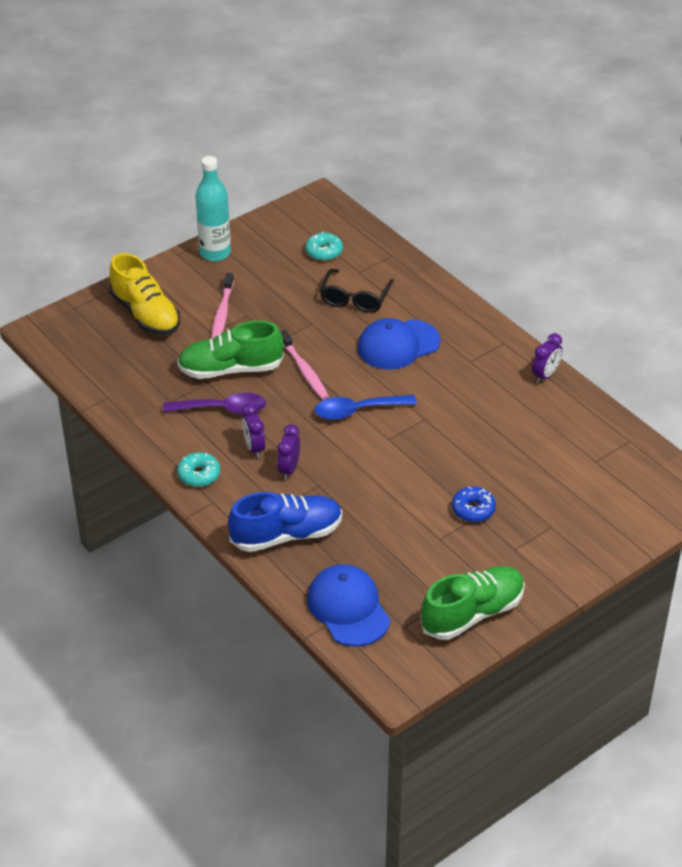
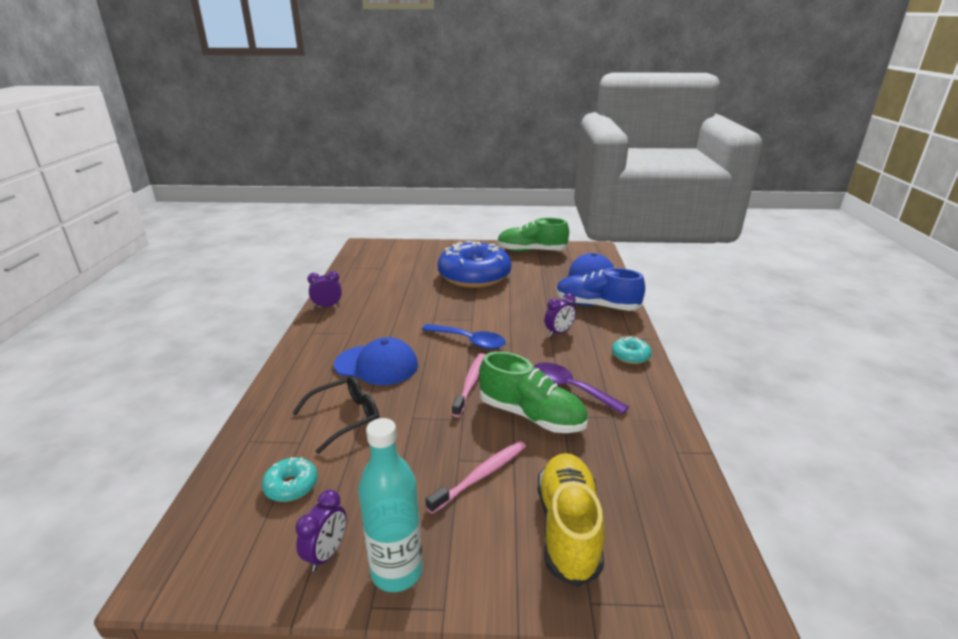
camera: 140 degrees left, 15 degrees down
purple clock [242,404,265,458] -> purple clock moved to [295,490,347,571]
blue donut [452,487,496,522] -> blue donut [438,241,512,288], size x2.47

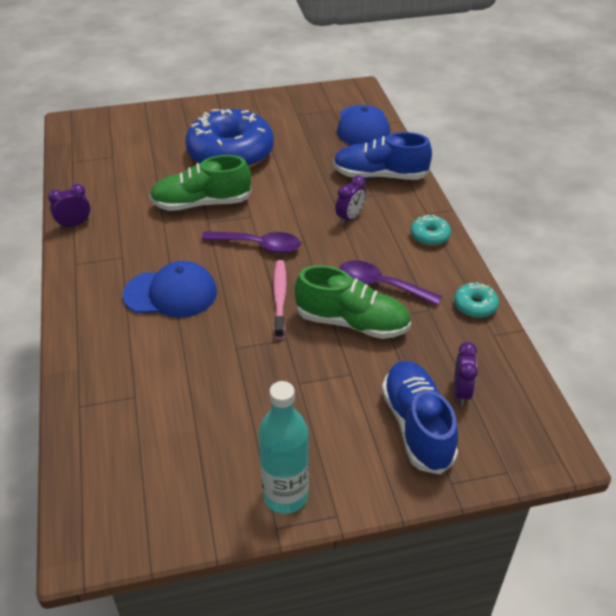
camera: 15 degrees left, 15 degrees up
turquoise donut [262,457,318,502] -> turquoise donut moved to [454,282,499,318]
black glasses [293,375,380,454] -> none
purple clock [295,490,347,571] -> purple clock moved to [454,342,478,406]
blue spoon [422,324,506,349] -> purple spoon [201,231,301,253]
pink toothbrush [426,441,526,514] -> none
green shoe [497,218,569,252] -> green shoe moved to [150,155,251,211]
yellow shoe [538,453,605,587] -> blue shoe [382,361,458,475]

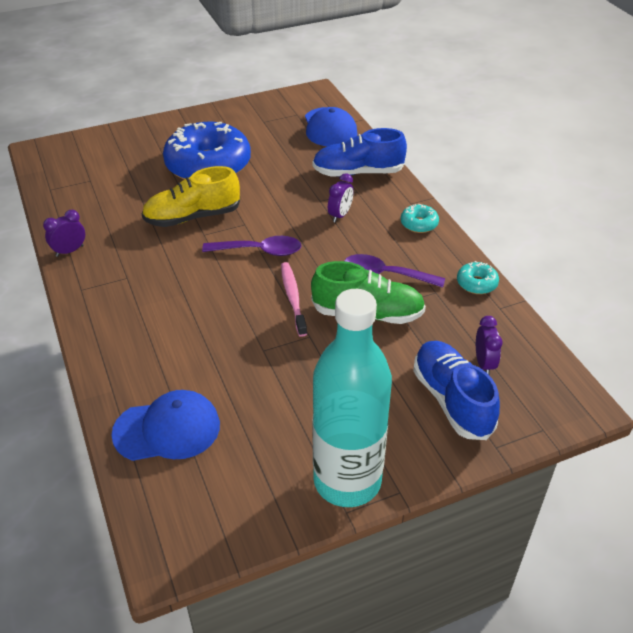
camera: 10 degrees left, 0 degrees up
blue cap [123,261,217,318] -> blue cap moved to [111,390,220,461]
green shoe [150,155,251,211] -> yellow shoe [142,166,240,227]
turquoise bottle [259,381,309,514] -> turquoise bottle [313,289,392,507], size x1.57

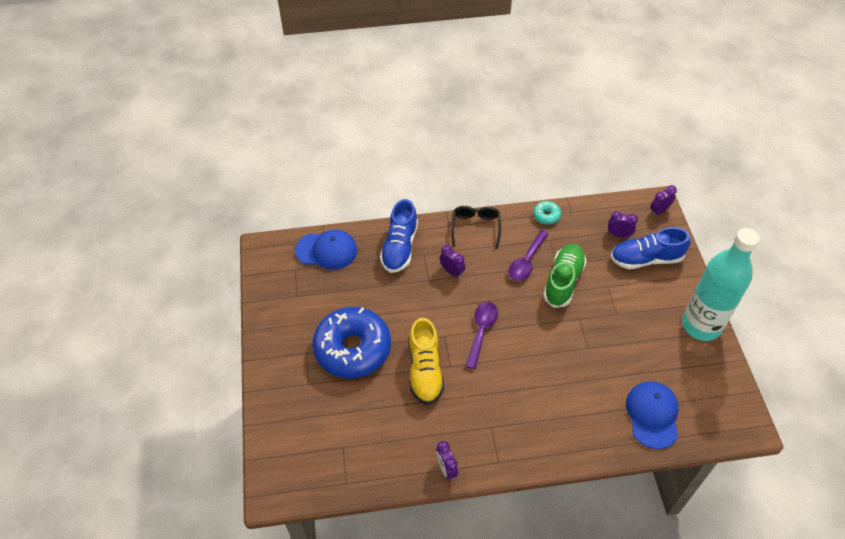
camera: 75 degrees left, 10 degrees up
pink toothbrush [281,262,307,337] -> none
turquoise donut [401,204,439,233] -> black glasses [451,206,501,249]
none -> purple clock [650,185,677,216]

